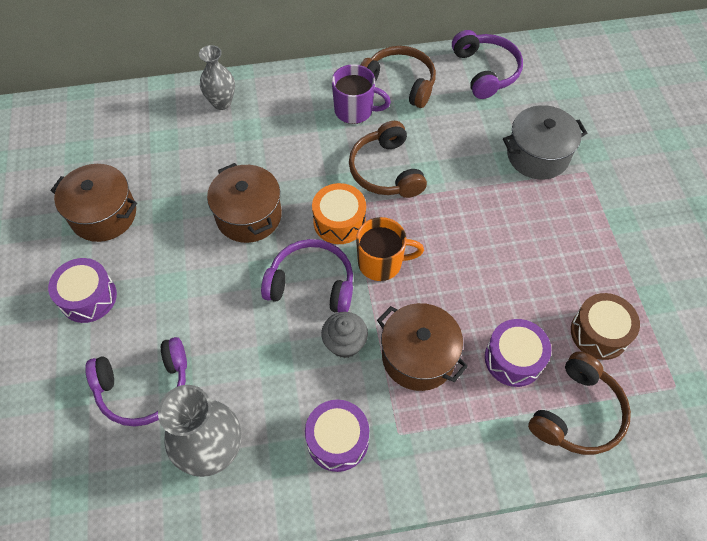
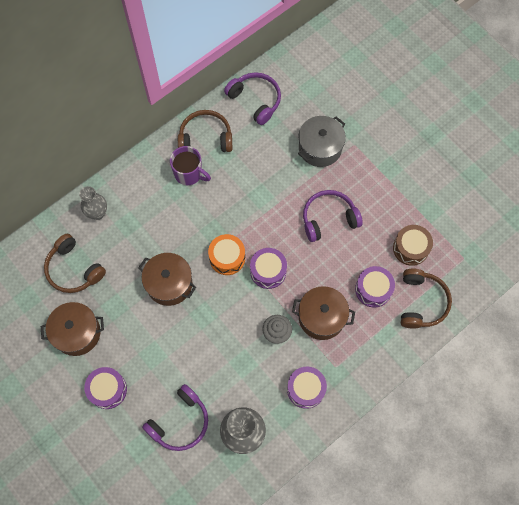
camera: 30 degrees left, 10 degrees up
purple headphones [261,239,353,312] -> purple headphones moved to [303,190,363,242]
purple mug [332,64,391,124] -> purple mug turned 45 degrees clockwise [170,146,211,185]
brown headphones [349,121,427,198] -> brown headphones moved to [44,234,106,293]
orange mug [356,217,424,281] -> purple drum [250,248,287,289]

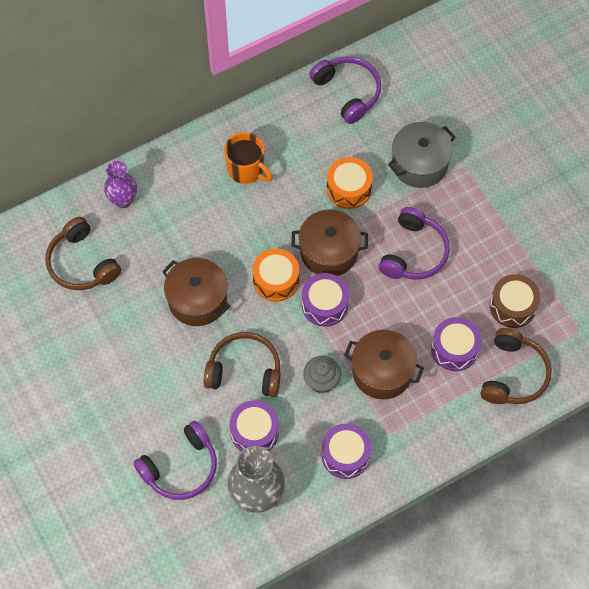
camera: 10 degrees right, 5 degrees down
brown pot [41,302,104,356] -> brown pot moved to [291,209,368,276]
grey vase [79,186,107,220] -> purple vase [104,161,137,208]
purple drum [84,367,127,409] -> purple drum moved to [230,400,279,451]
purple mug [170,146,211,185] -> orange mug [224,132,273,184]
brown headphones [178,110,232,152] -> brown headphones moved to [204,332,281,397]
purple headphones [303,190,363,242] -> purple headphones turned 120 degrees clockwise [379,207,450,279]
none -> orange drum [327,157,373,209]

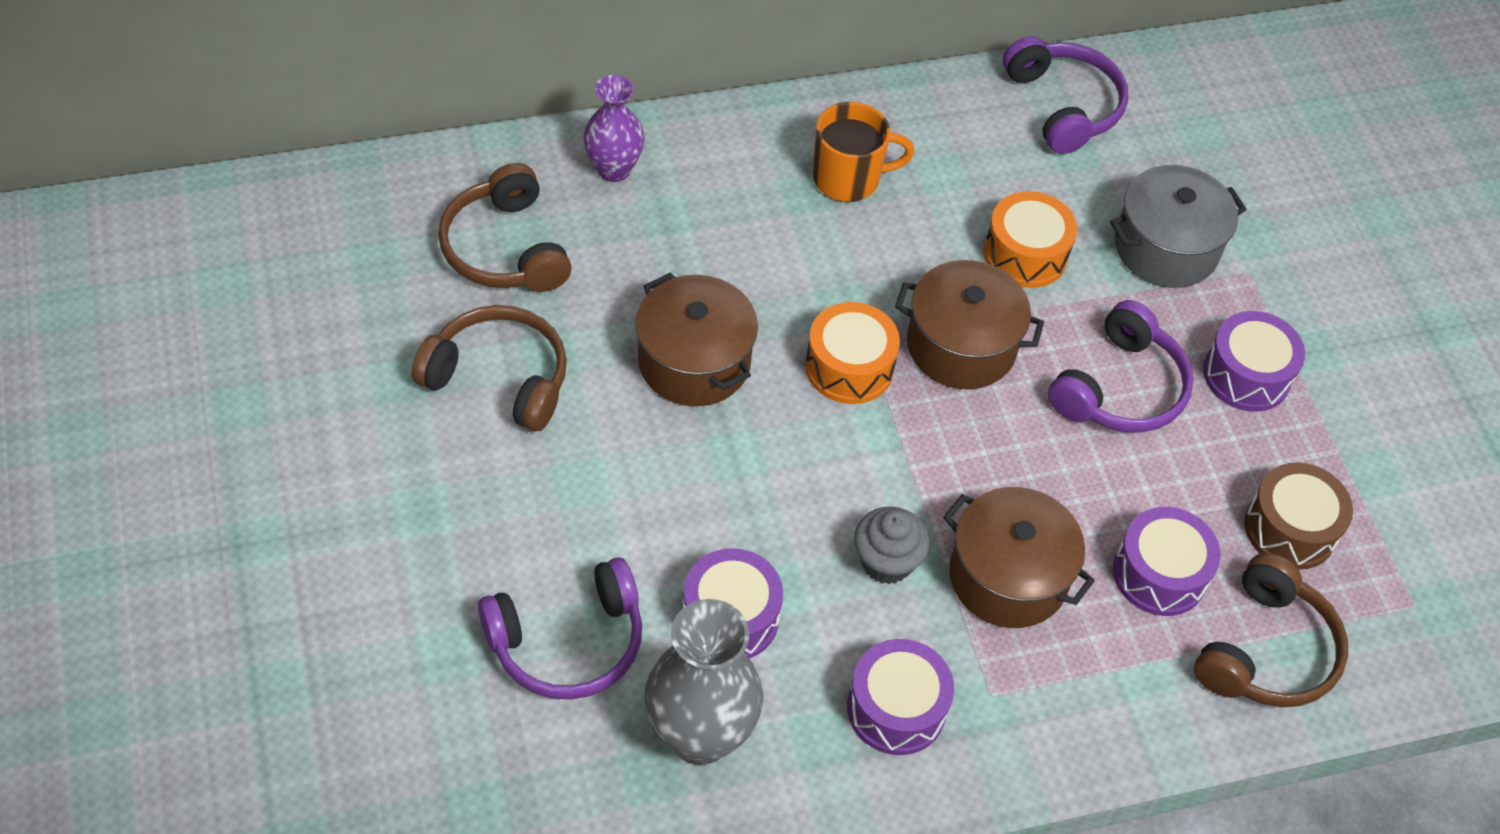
camera: 10 degrees right, 10 degrees down
brown headphones [204,332,281,397] -> brown headphones moved to [411,305,567,431]
orange mug [224,132,273,184] -> orange mug turned 60 degrees counterclockwise [813,102,914,202]
purple drum [302,273,349,327] -> purple drum moved to [1203,311,1305,412]

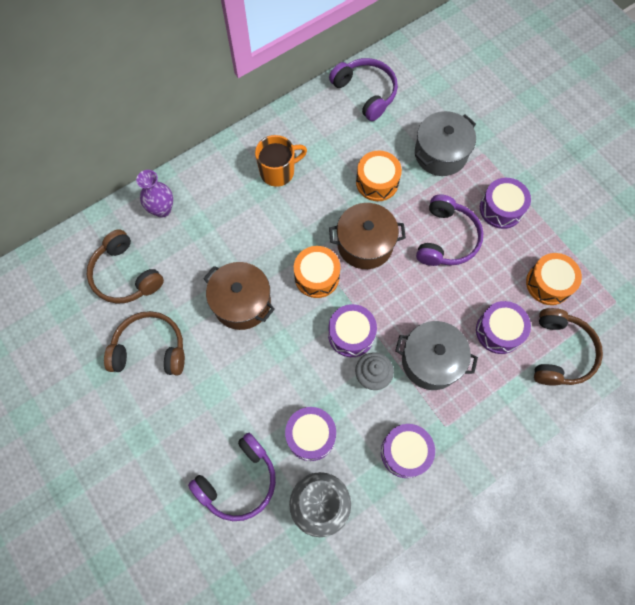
camera: 15 degrees left, 15 degrees up
brown pot [943,487,1095,628] -> grey pot [395,321,478,390]
brown drum [1244,462,1353,570] -> orange drum [526,253,582,305]
none -> purple drum [328,304,377,357]

